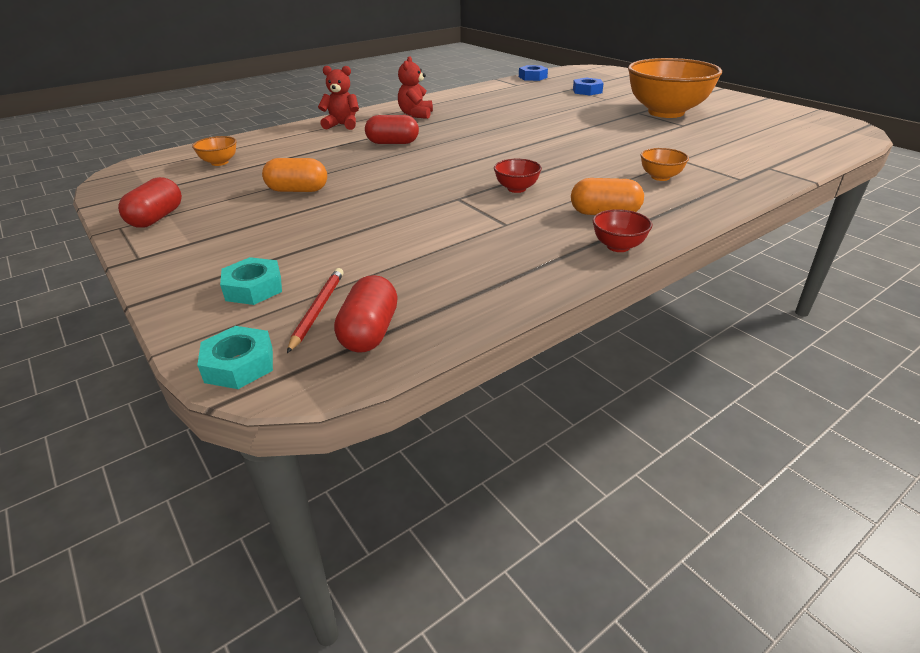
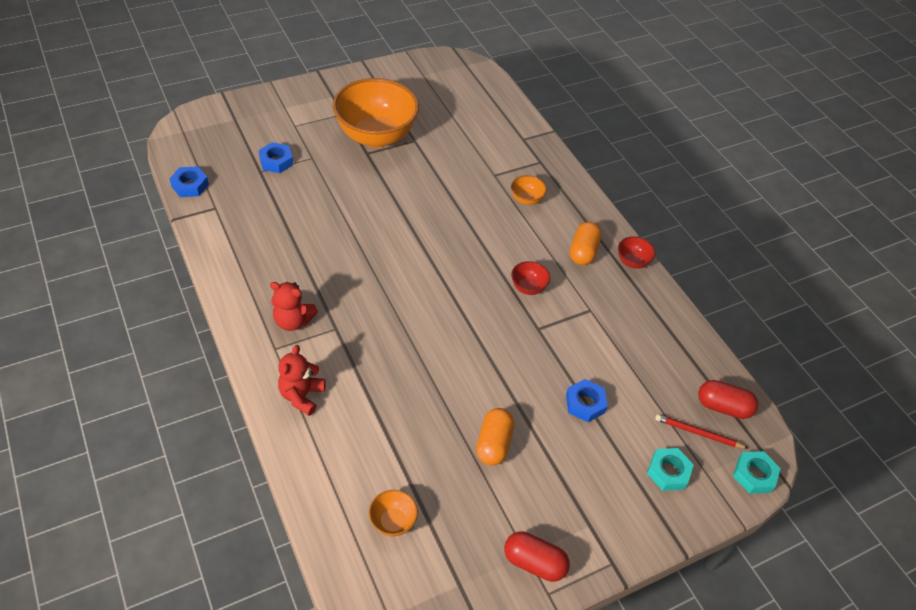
camera: 85 degrees left, 15 degrees up
red capsule [365,115,419,144] -> none
none -> blue nut [566,379,608,422]

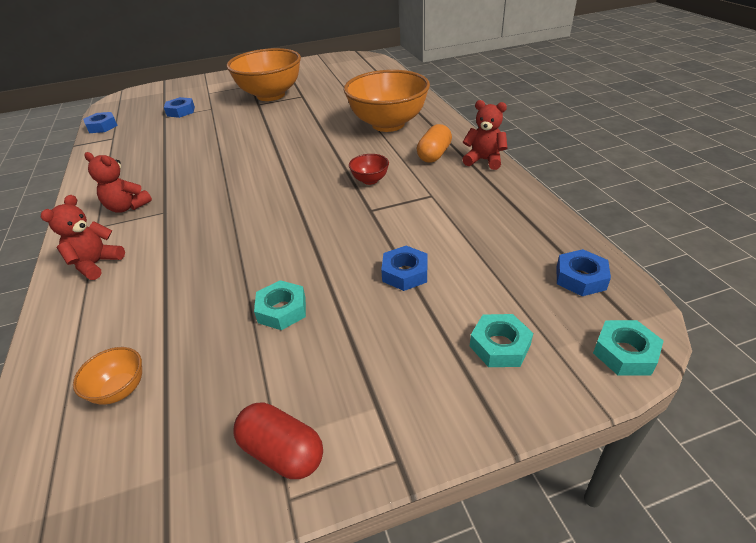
camera: 15 degrees right, 10 degrees down
orange capsule [476,408,514,466] -> turquoise nut [254,280,306,330]
orange bowl [511,175,547,205] -> orange bowl [344,70,430,132], size x2.47
red bowl [618,236,656,269] -> red teddy bear [462,100,508,170]
red pencil [655,414,749,449] -> none
red capsule [698,380,758,419] -> blue nut [556,249,611,296]

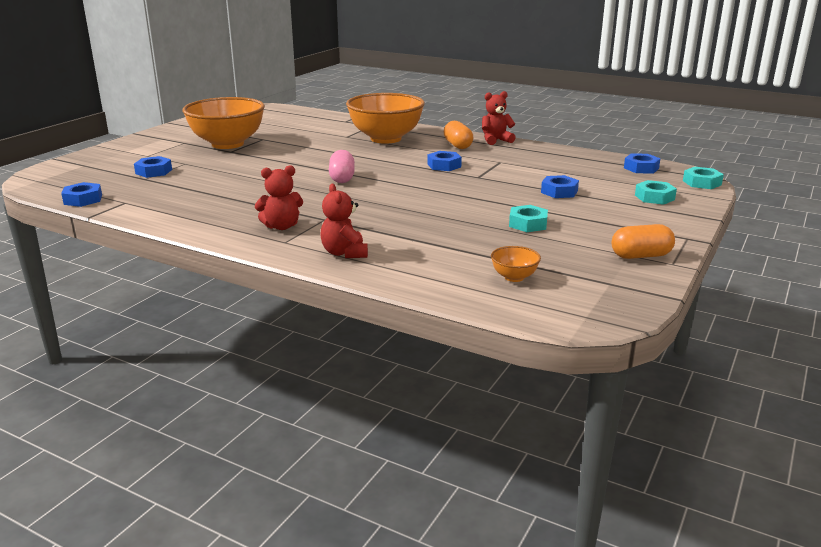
camera: 45 degrees left, 15 degrees down
red capsule [233,402,323,479] -> orange capsule [612,224,675,259]
red bowl [349,154,389,185] -> blue nut [428,151,462,171]
none -> pink capsule [329,150,355,183]

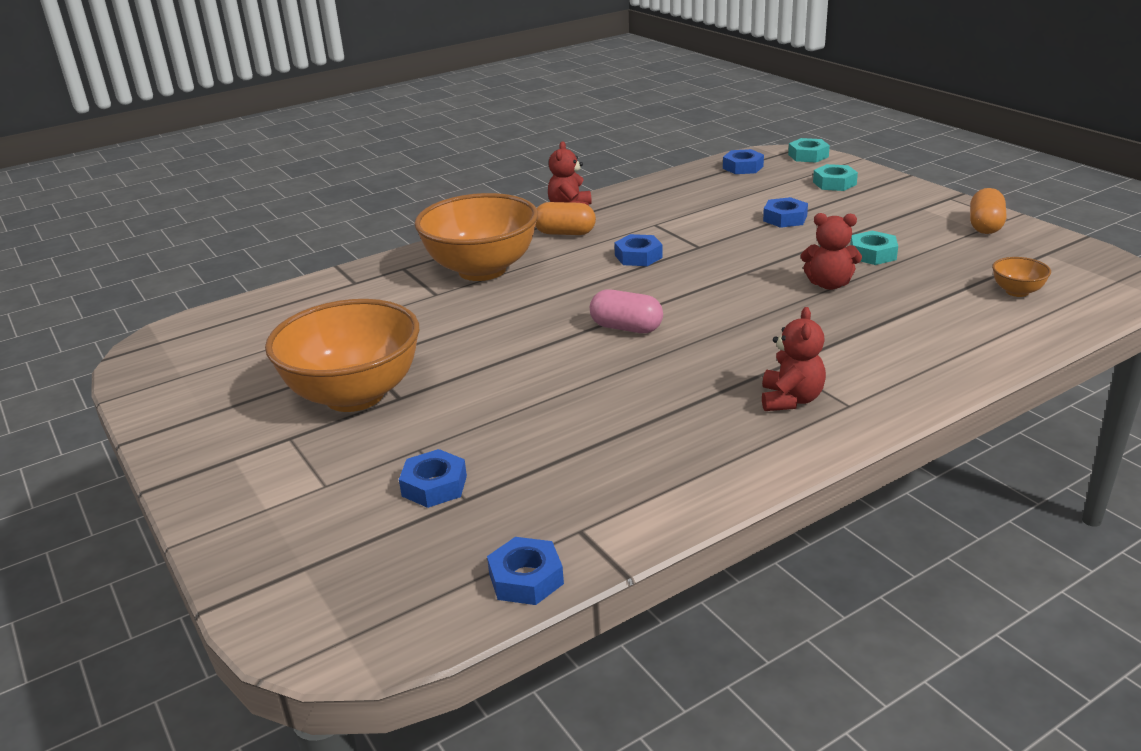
camera: 60 degrees left, 5 degrees up
red teddy bear [320,184,368,258] -> red teddy bear moved to [801,213,862,290]

